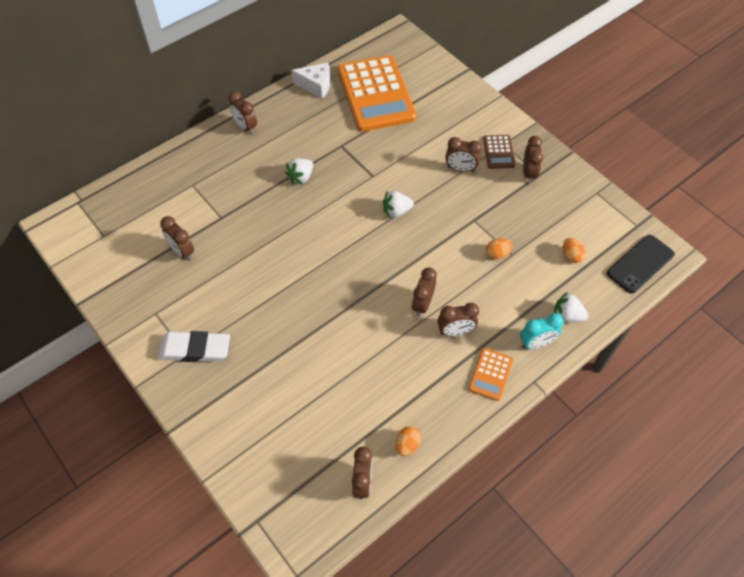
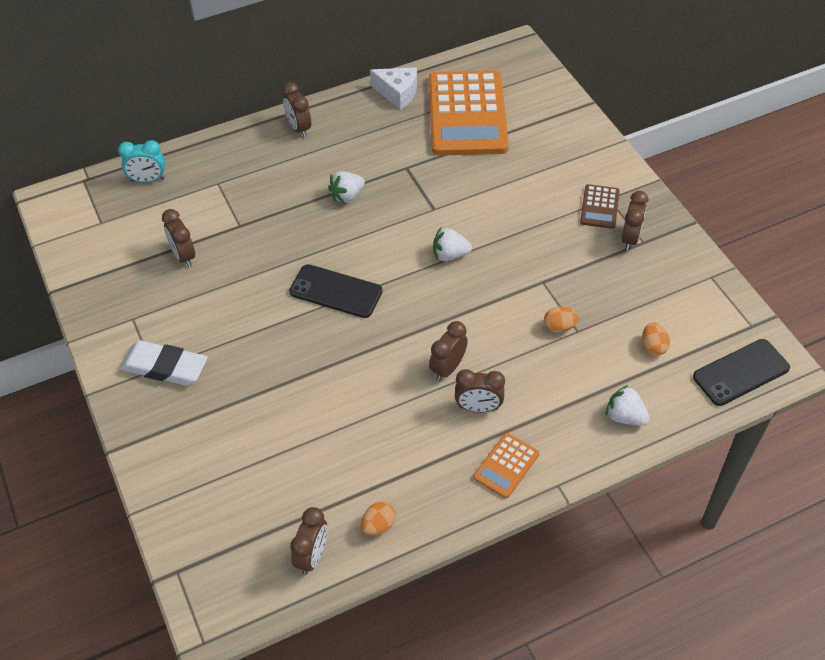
camera: 15 degrees right, 5 degrees down
brown clock [445,137,482,172] -> none
turquoise clock [520,313,563,349] -> turquoise clock moved to [118,140,165,183]
none -> black phone [289,264,382,318]

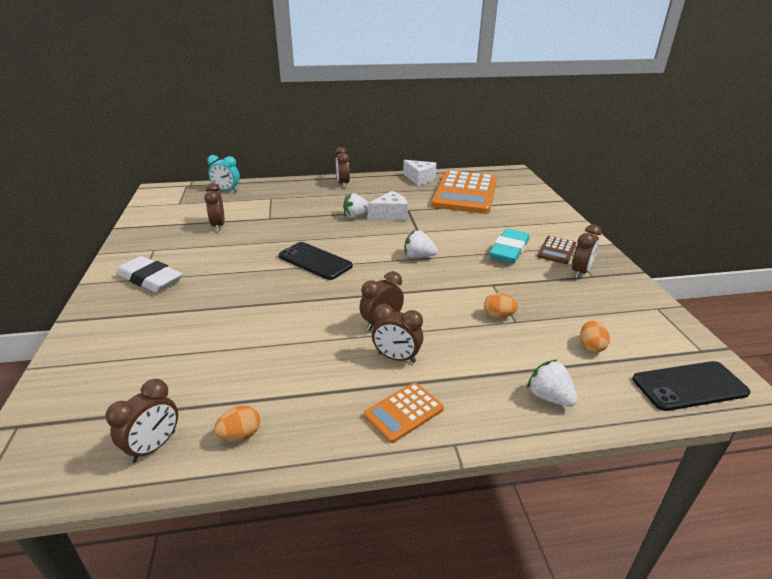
camera: 15 degrees right, 20 degrees down
none -> white cheese [368,191,408,220]
none -> turquoise eraser [489,229,530,264]

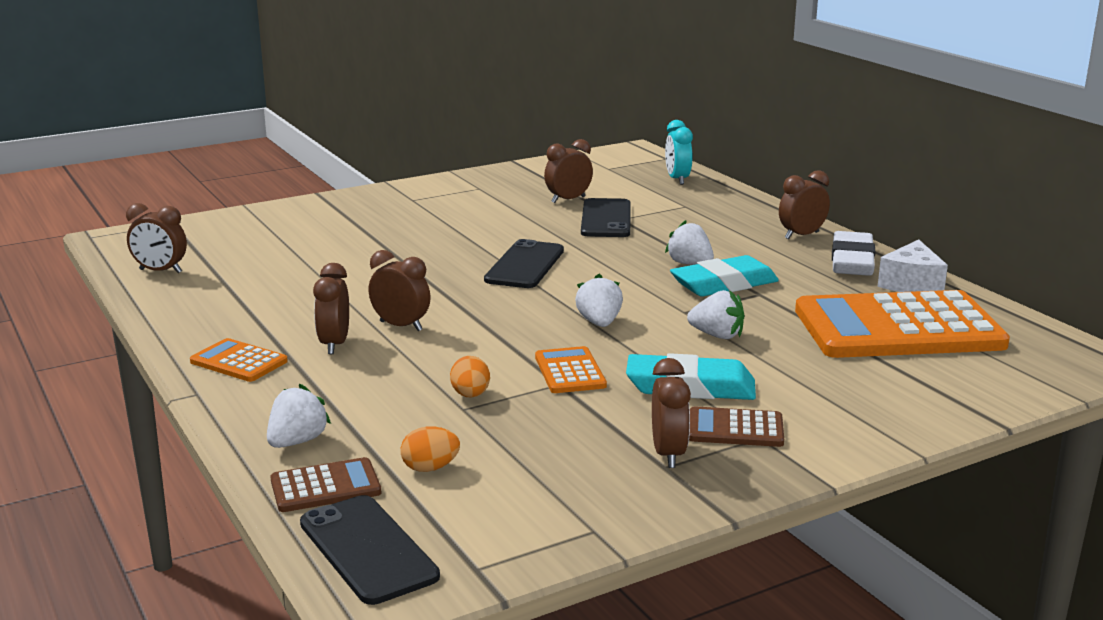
camera: 70 degrees right, 10 degrees down
white eraser [116,256,182,293] -> white eraser moved to [832,231,876,276]
orange egg [214,405,260,441] -> none
white cheese [368,191,408,220] -> turquoise eraser [670,255,779,297]
brown clock [572,225,602,278] -> brown clock turned 105 degrees counterclockwise [652,358,691,468]
none -> brown calculator [270,457,381,512]
none -> orange calculator [535,346,607,393]
none -> black phone [581,198,631,237]
none -> white strawberry [687,290,745,339]

